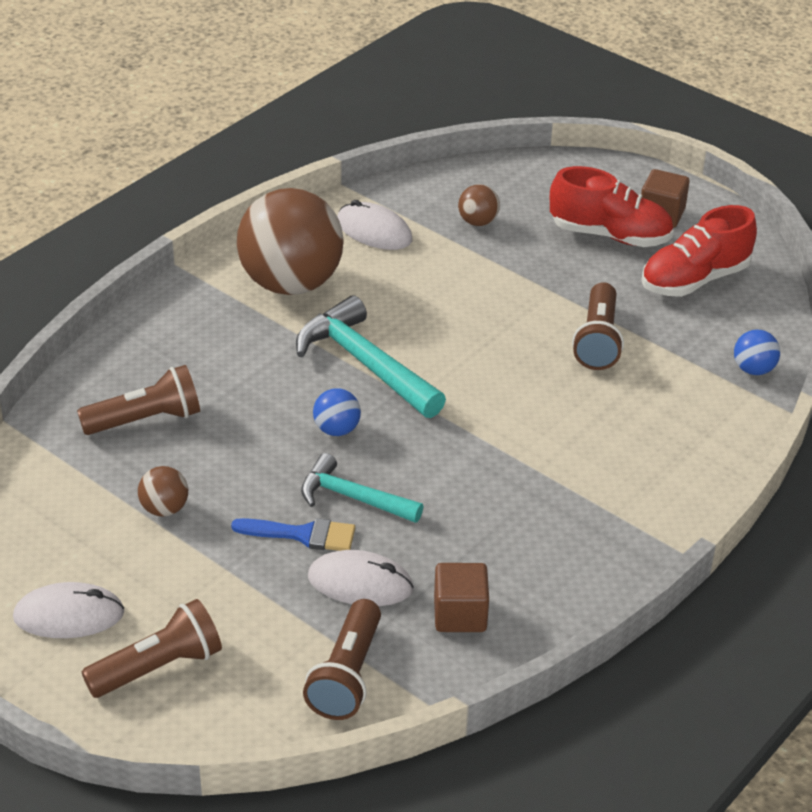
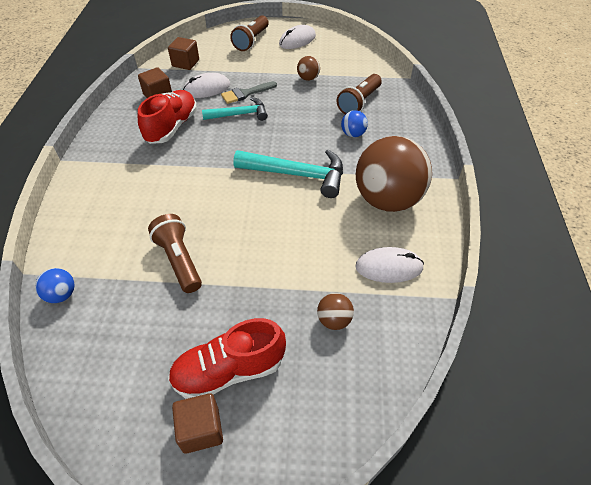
camera: 145 degrees right, 10 degrees up
blue brush [231,518,355,551] -> grey brush [221,81,277,104]
brown flashlight [303,599,381,720] -> brown cube [168,37,199,70]
blue ball [313,388,361,436] -> blue ball moved to [341,110,368,137]
red shoe [641,205,757,297] -> red shoe moved to [138,90,197,144]

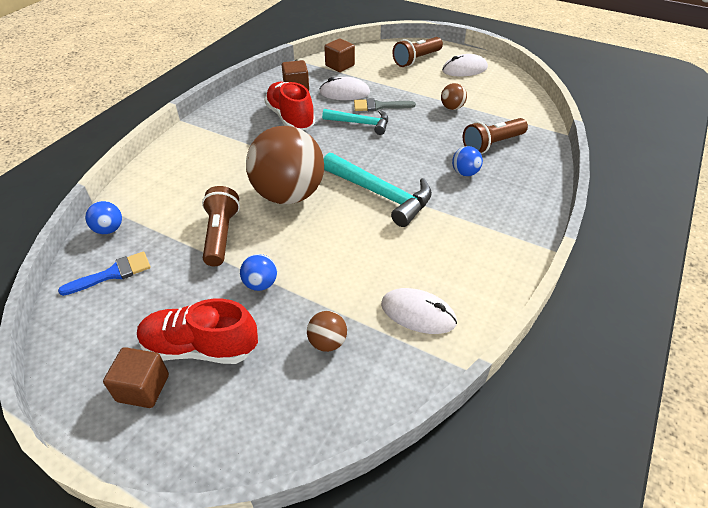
camera: 25 degrees right, 5 degrees down
red shoe [138,90,197,144] -> red shoe turned 75 degrees counterclockwise [264,82,315,130]
brown ball [356,136,432,212] -> brown ball moved to [246,126,324,204]
none -> blue brush [58,251,151,296]
none -> blue ball [240,254,277,291]

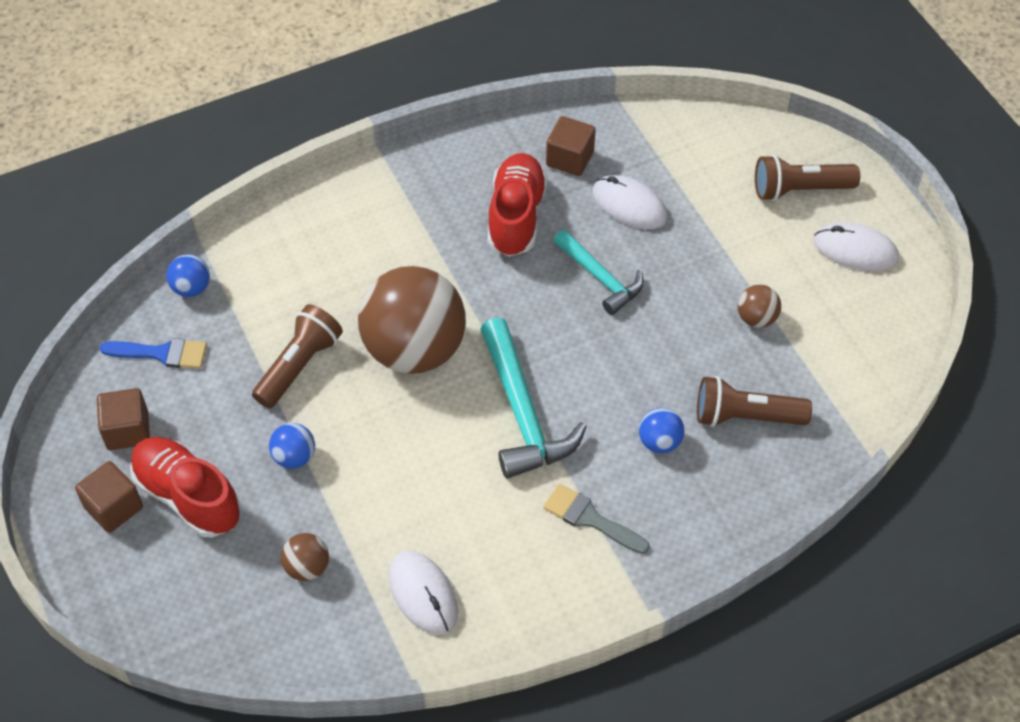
camera: 35 degrees right, 10 degrees up
brown cube [325,38,355,72] -> brown cube moved to [97,388,150,450]
grey brush [354,98,416,111] -> grey brush moved to [544,484,650,554]

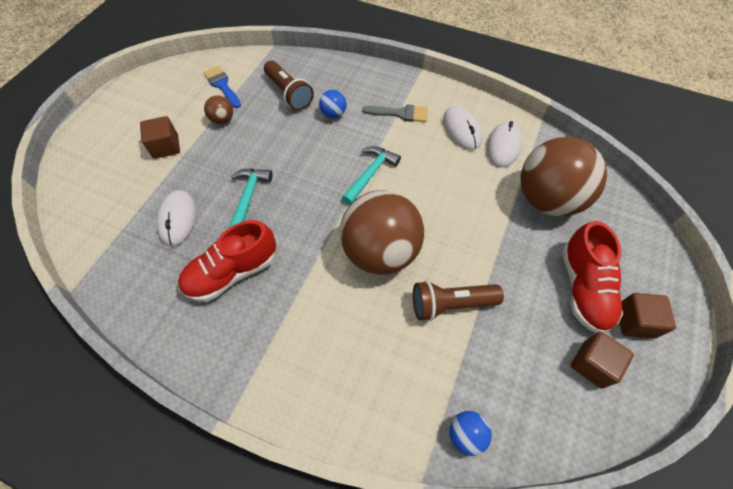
camera: 130 degrees left, 5 degrees up
blue brush [100,338,207,369] -> blue brush moved to [203,66,241,108]
blue ball [269,423,315,469] -> none
brown ball [281,533,329,581] -> brown ball [521,137,607,217], size x2.42
turquoise hammer [480,318,587,479] -> turquoise hammer [342,146,401,205], size x0.65
grey brush [544,484,650,554] -> grey brush turned 75 degrees counterclockwise [362,104,428,122]
brown cube [546,116,596,176] -> brown cube moved to [140,116,180,159]
brown flashlight [755,155,860,201] -> none
white mouse [814,222,899,271] -> white mouse moved to [443,106,482,150]

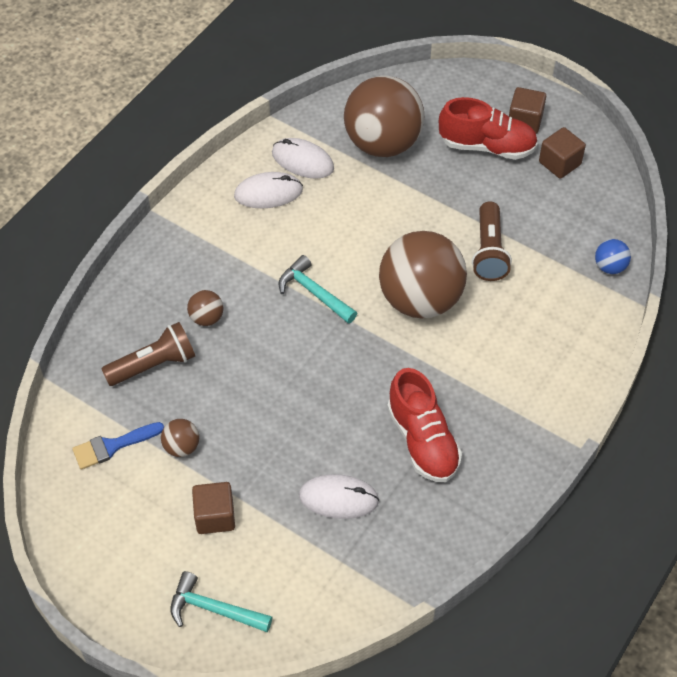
camera: 80 degrees left, 5 degrees down
turquoise hammer [228,169,273,229] -> turquoise hammer moved to [171,571,272,632]
blue ball [319,90,347,118] -> brown ball [187,290,223,326]
grey brush [362,104,428,122] -> none

